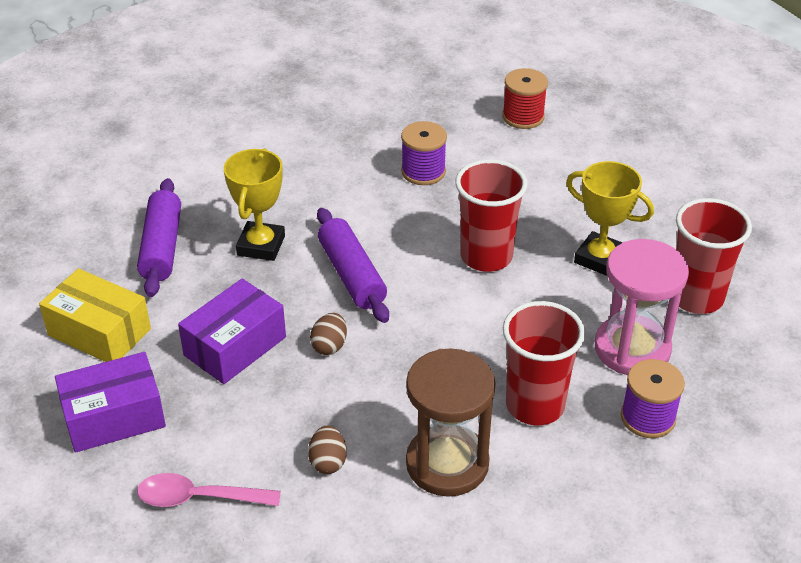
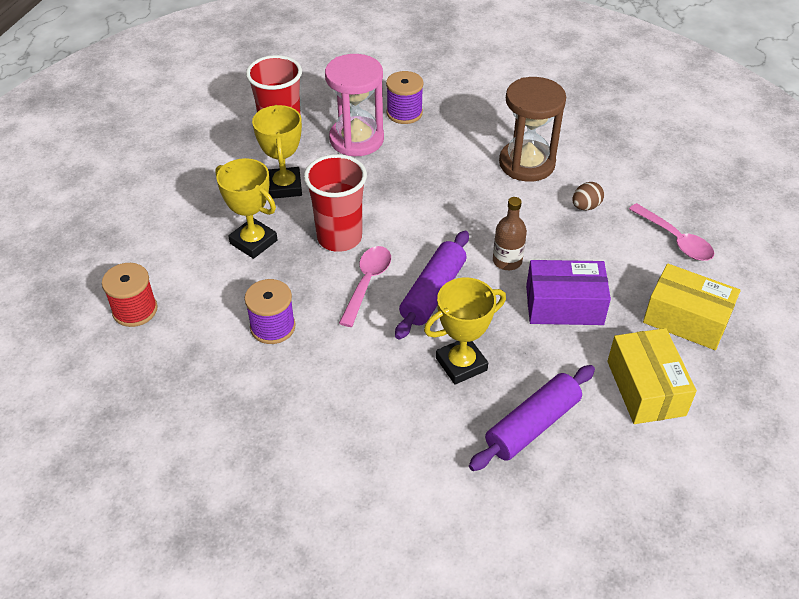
camera: 130 degrees left, 5 degrees up
purple box [55,352,166,453] -> yellow box [643,263,741,350]
brown egg [310,313,347,355] -> brown bottle [493,197,527,270]
red cup [503,301,585,425] -> none
none -> yellow trophy [215,158,278,259]
none -> pink spoon [339,246,391,327]

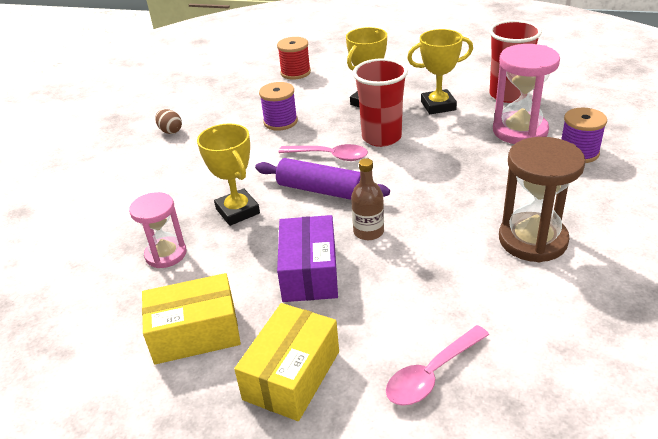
camera: 90 degrees right, 10 degrees down
purple rolling pin [469,365,595,471] -> pink hourglass [129,192,186,268]
brown egg [572,182,604,210] -> brown egg moved to [155,109,182,134]

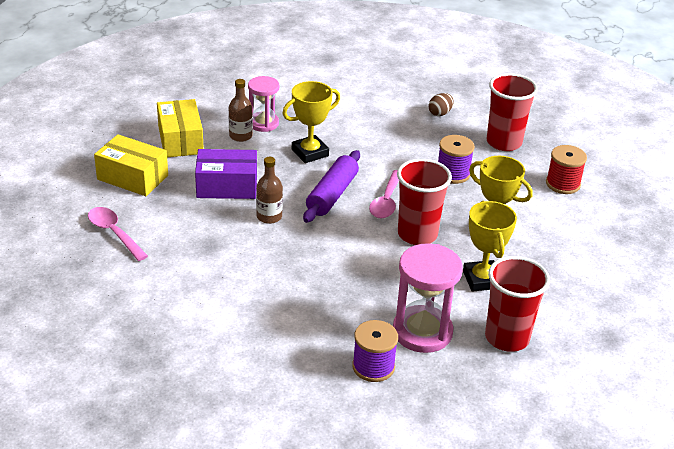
camera: 85 degrees right, 0 degrees up
brown hourglass [499,137,586,262] -> none
none -> brown bottle [229,79,253,142]
none -> red cup [487,73,538,151]

